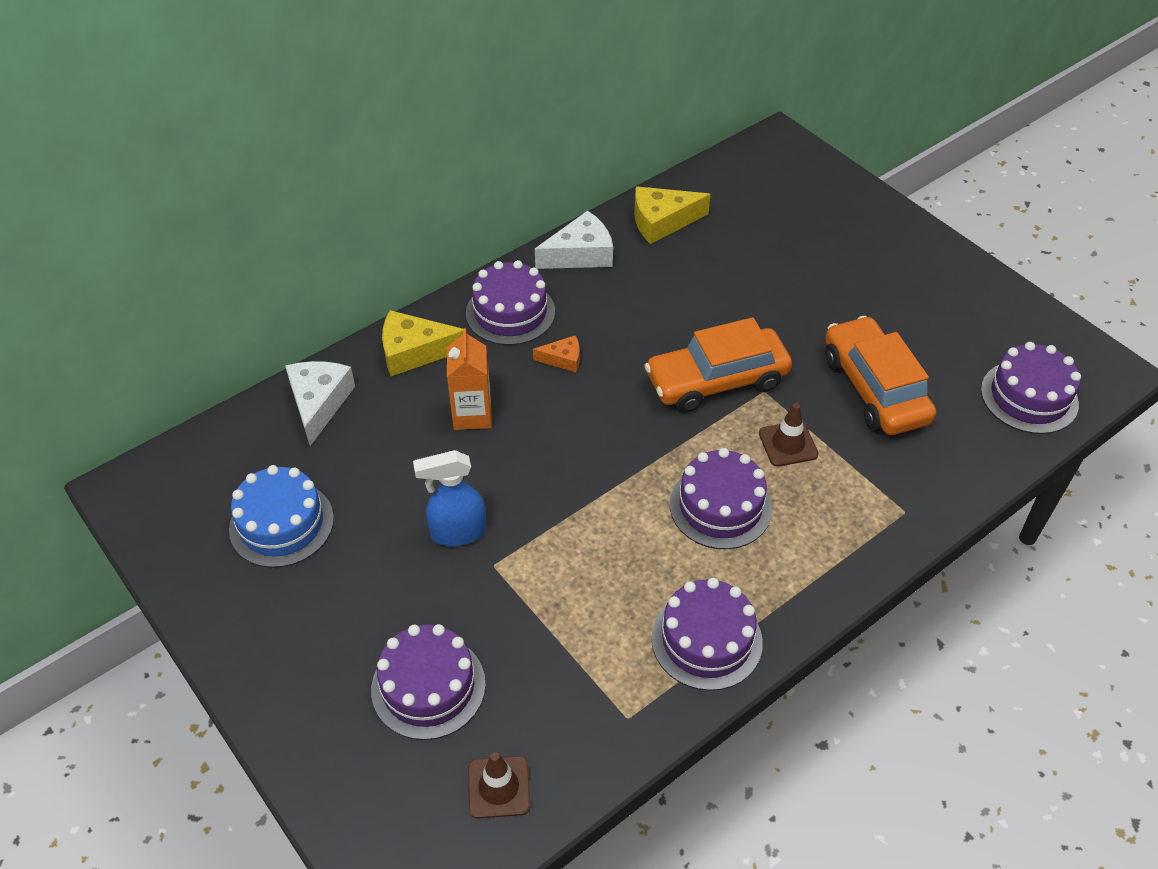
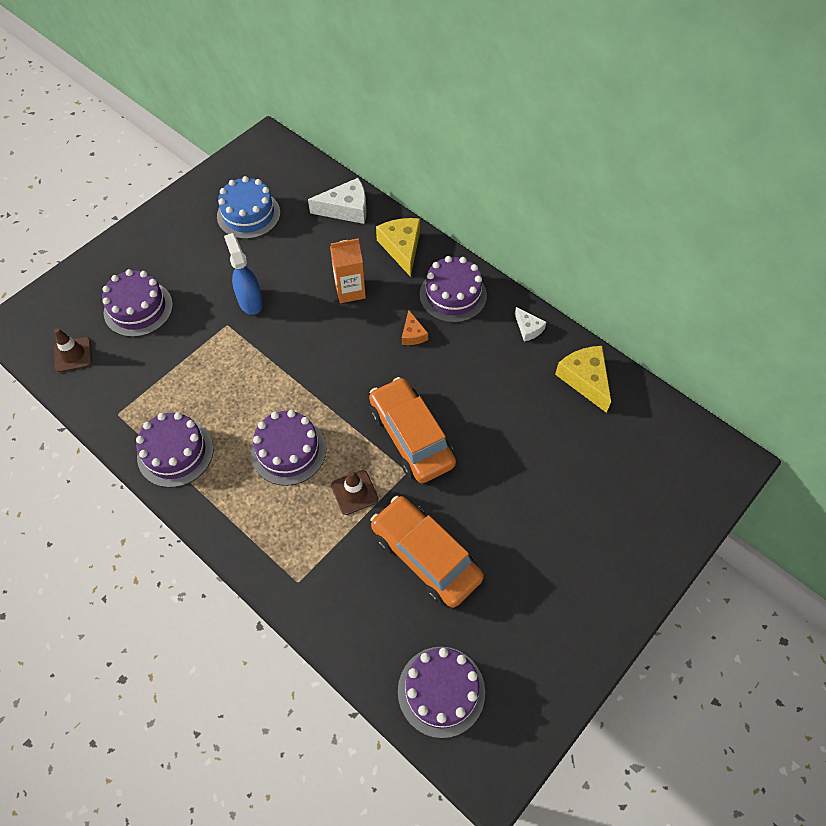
camera: 80 degrees right, 10 degrees up
white cheese [535,210,613,269] -> white cheese [515,307,547,342], size x0.56
orange car [825,316,936,435] -> orange car turned 105 degrees counterclockwise [370,496,484,608]

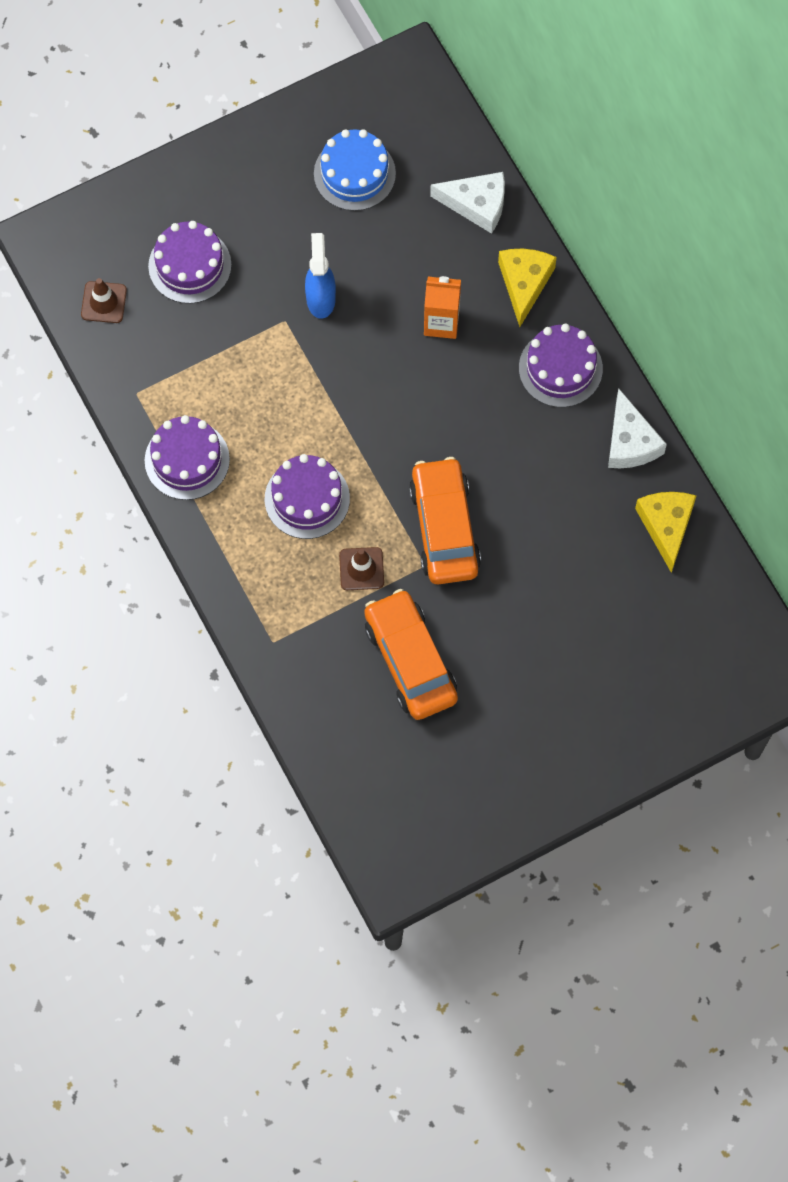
camera: 20 degrees right, 10 degrees up
purple cake [398,647,485,738] -> none
orange cheese [402,310,428,345] -> none
white cheese [515,307,547,342] -> white cheese [608,388,667,468], size x1.79

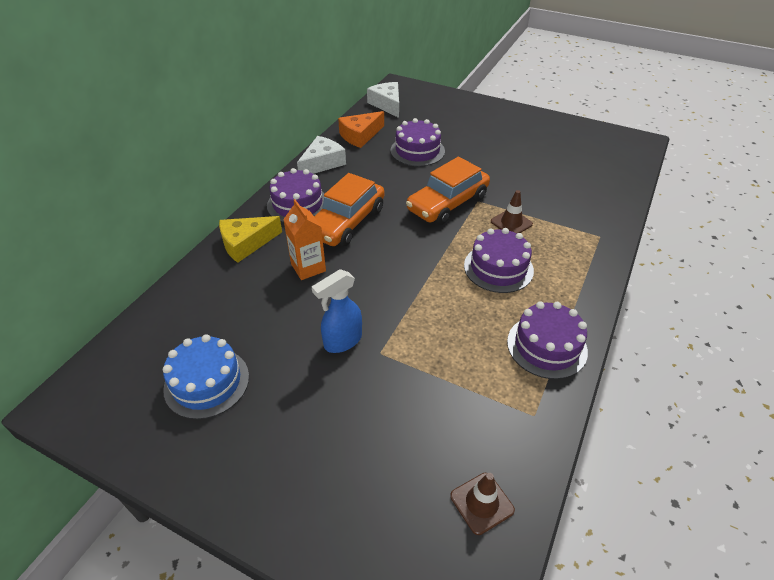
camera: 125 degrees left, 25 degrees down
purple cake [148,221,232,304] -> purple cake moved to [390,118,445,166]
orange car [364,589,458,720] -> orange car moved to [314,173,385,246]
white cheese [430,172,505,234] -> white cheese moved to [367,82,399,118]
yellow cheese [635,492,696,573] -> orange cheese [338,111,384,148]

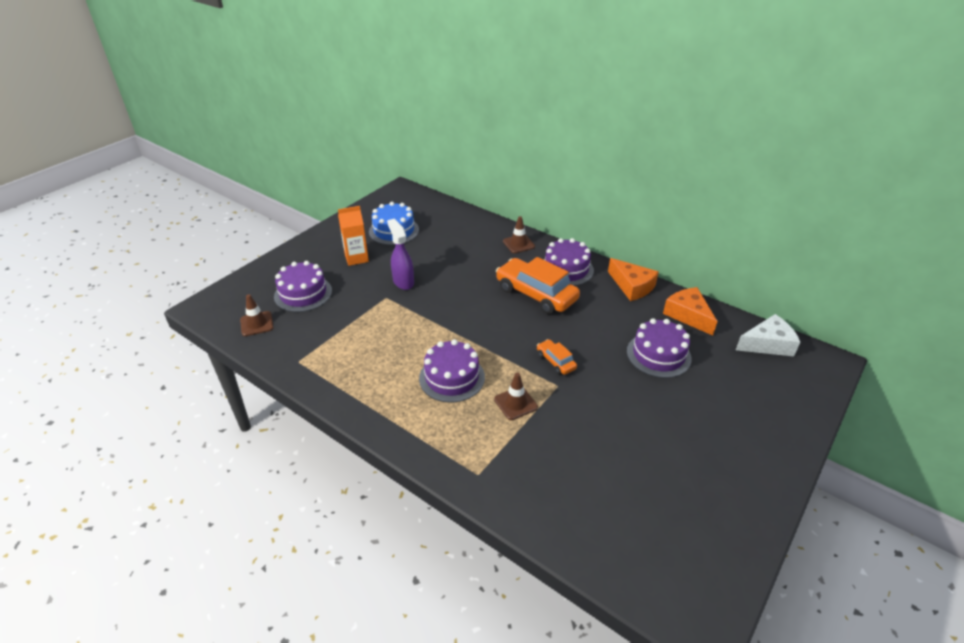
camera: 100 degrees right, 5 degrees down
yellow cheese [219,216,282,263] -> brown traffic cone [503,216,535,253]
orange carton [283,199,326,280] -> orange carton moved to [338,206,369,266]
white cheese [297,136,346,174] -> orange cheese [608,258,659,301]
blue spray bottle [312,269,362,353] -> purple spray bottle [387,219,414,290]
orange car [406,157,490,225] -> orange car [537,339,577,375], size x0.48
purple cake [507,302,588,379] -> purple cake moved to [274,261,332,312]

